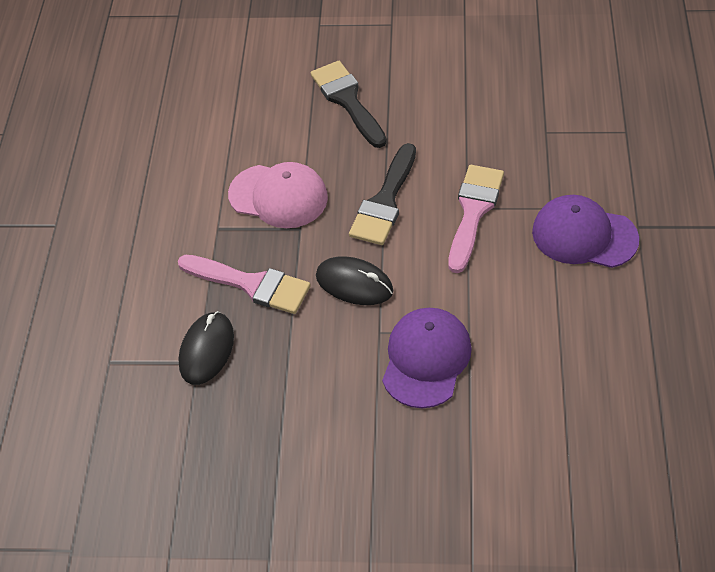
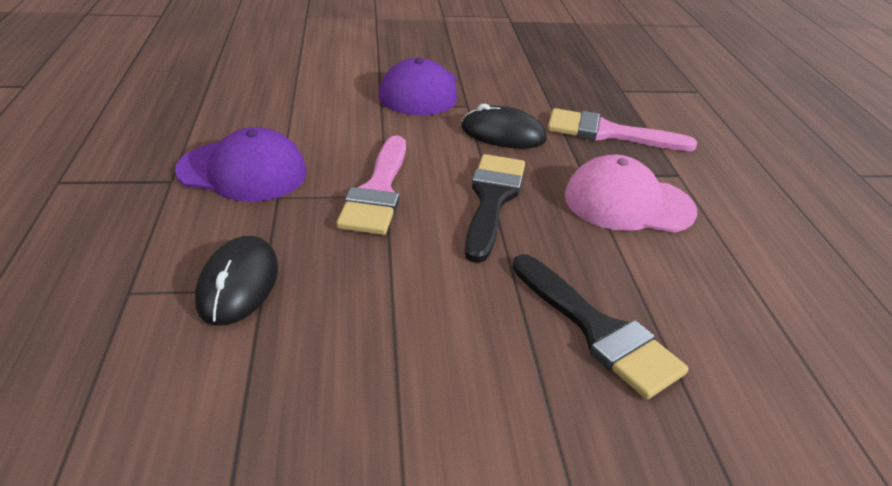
camera: 165 degrees right, 15 degrees down
black mouse [179,311,234,385] -> black mouse moved to [195,236,278,326]

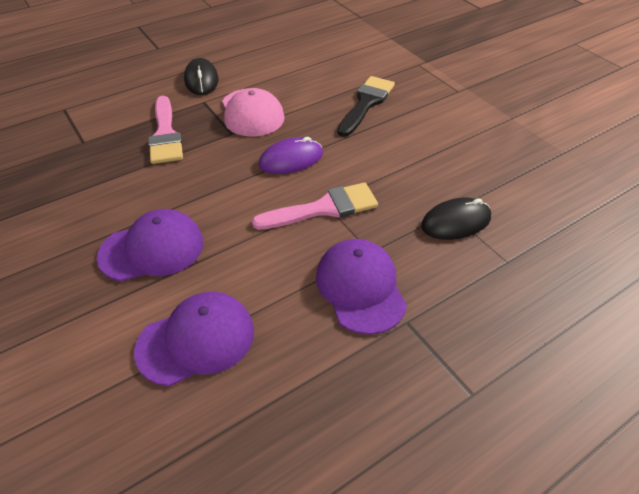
camera: 115 degrees left, 10 degrees up
black mouse [461,104,547,149] -> black mouse moved to [184,58,218,95]
black brush [465,154,525,263] -> purple mouse [259,137,323,174]
none -> purple cap [134,292,254,386]

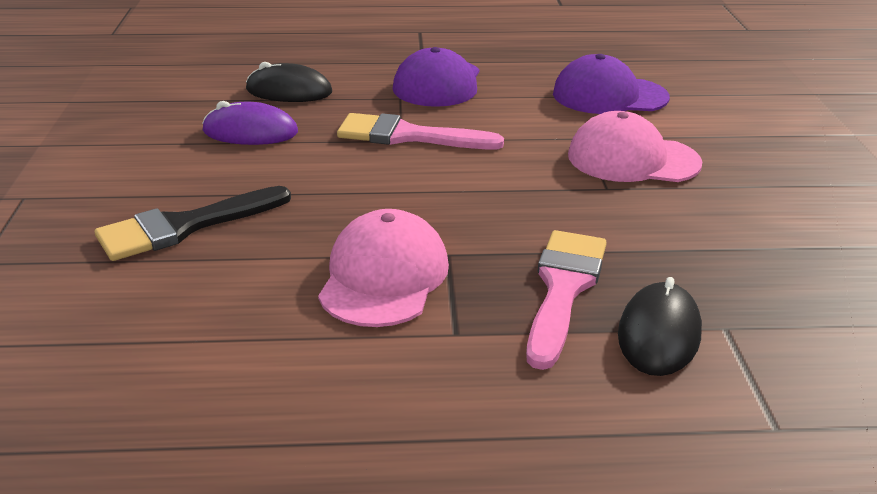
camera: 150 degrees left, 15 degrees down
purple cap [97,209,204,281] -> pink cap [568,111,702,182]
black mouse [184,58,218,95] -> black mouse moved to [618,277,702,376]
purple mouse [259,137,323,174] -> purple mouse moved to [203,101,298,145]

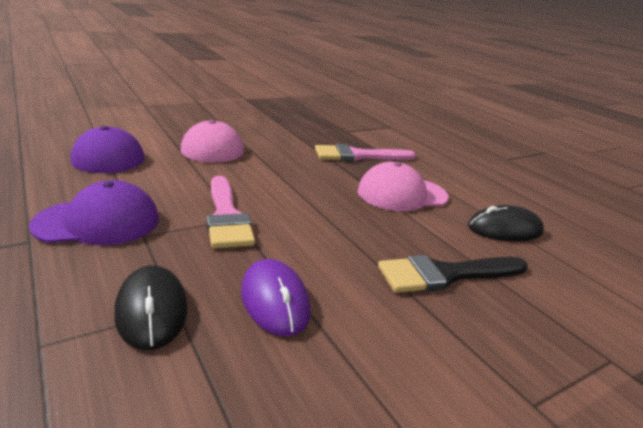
camera: 120 degrees left, 5 degrees down
black brush [95,186,291,261] -> black brush turned 135 degrees clockwise [378,255,528,293]
black mouse [618,277,702,376] -> black mouse moved to [468,205,544,241]

